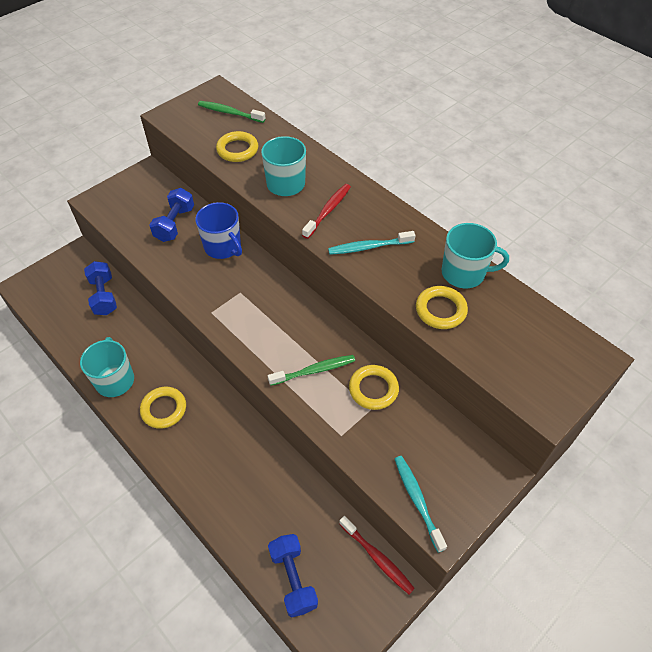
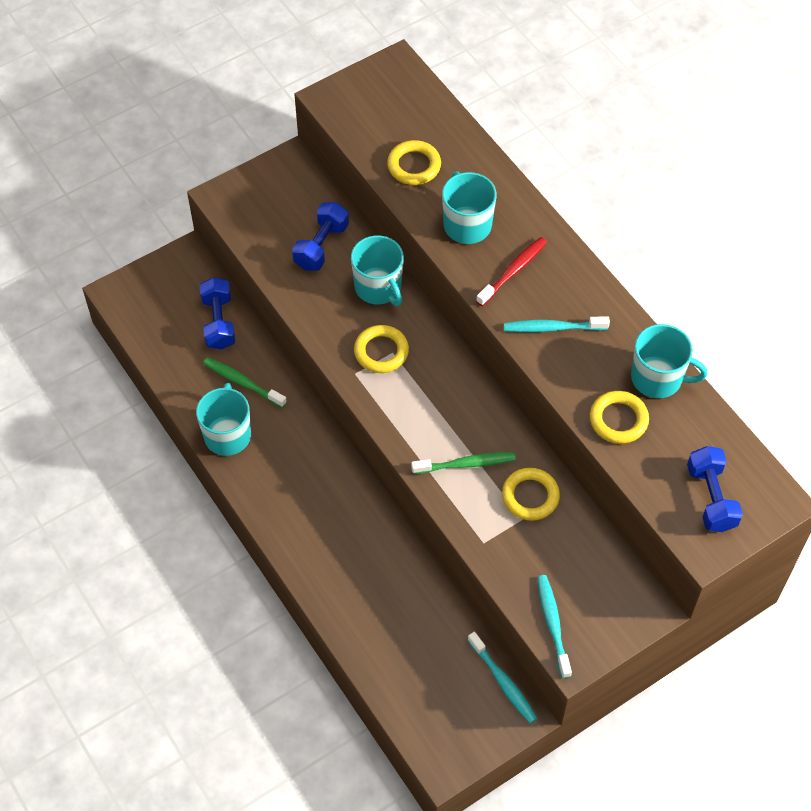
camera: 10 degrees right, 5 degrees up
yellow ring [140,387,186,429] -> yellow ring moved to [354,325,409,373]
blue mug [195,202,242,259] -> turquoise mug [351,236,404,306]
green toothbrush [198,101,266,123] -> green toothbrush moved to [203,357,287,408]
blue dumbbell [268,534,318,618] -> blue dumbbell moved to [687,446,743,532]
red toothbrush [339,516,415,594] -> turquoise toothbrush [468,632,537,723]

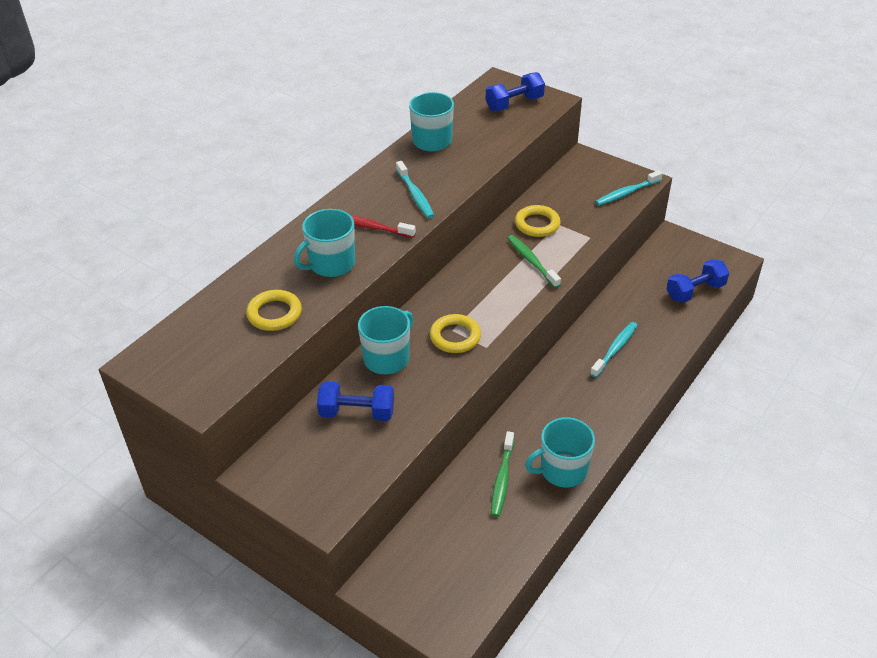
camera: 110 degrees left, 15 degrees down
blue dumbbell [200,277,235,350] -> blue dumbbell moved to [667,259,729,303]
turquoise toothbrush [468,632,537,723] -> turquoise toothbrush moved to [590,322,638,378]
yellow ring [590,391,649,444] -> none

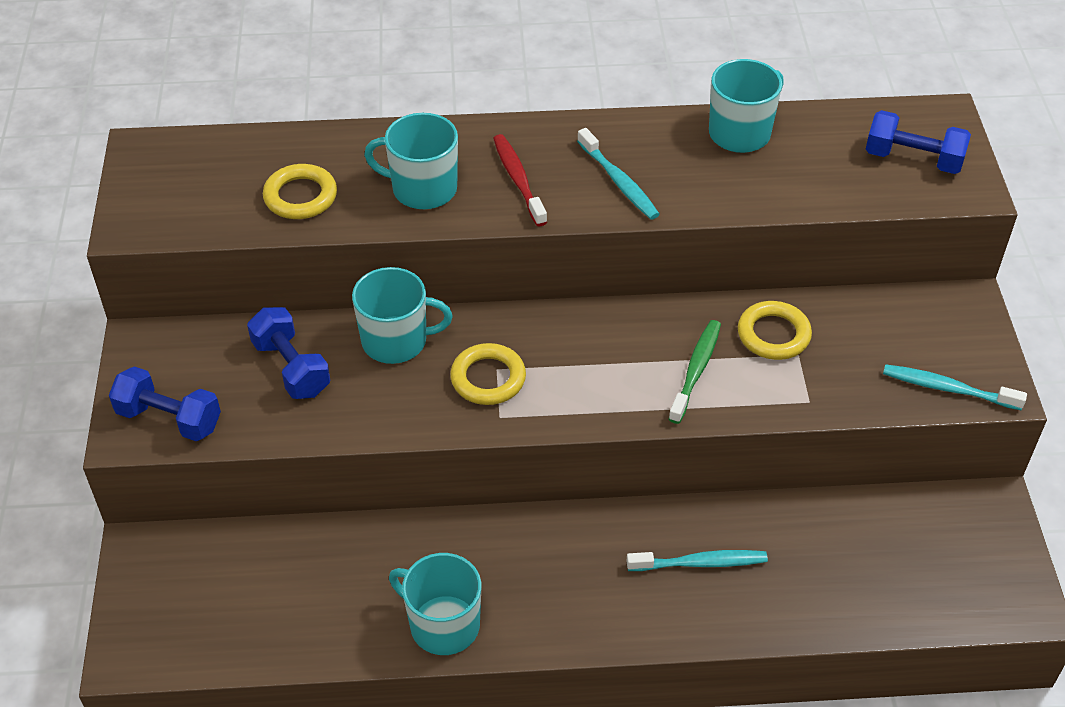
camera: 50 degrees right, 5 degrees up
turquoise toothbrush [396,161,434,219] -> turquoise toothbrush turned 60 degrees counterclockwise [577,128,660,220]
green toothbrush [491,431,514,517] -> none
blue dumbbell [667,259,729,303] -> blue dumbbell moved to [109,366,221,441]

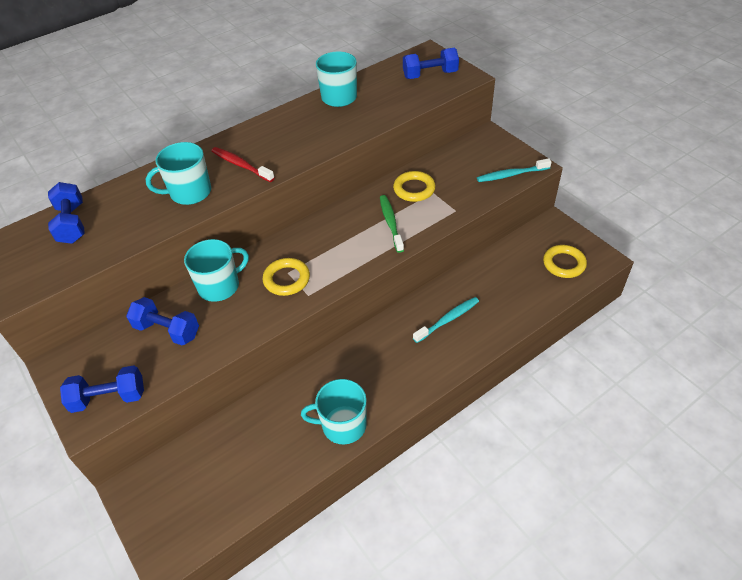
camera: 30 degrees left, 0 degrees up
yellow ring [263,164,337,219] -> yellow ring moved to [543,245,587,278]
turquoise toothbrush [577,128,660,220] -> none
none -> blue dumbbell [48,182,85,244]

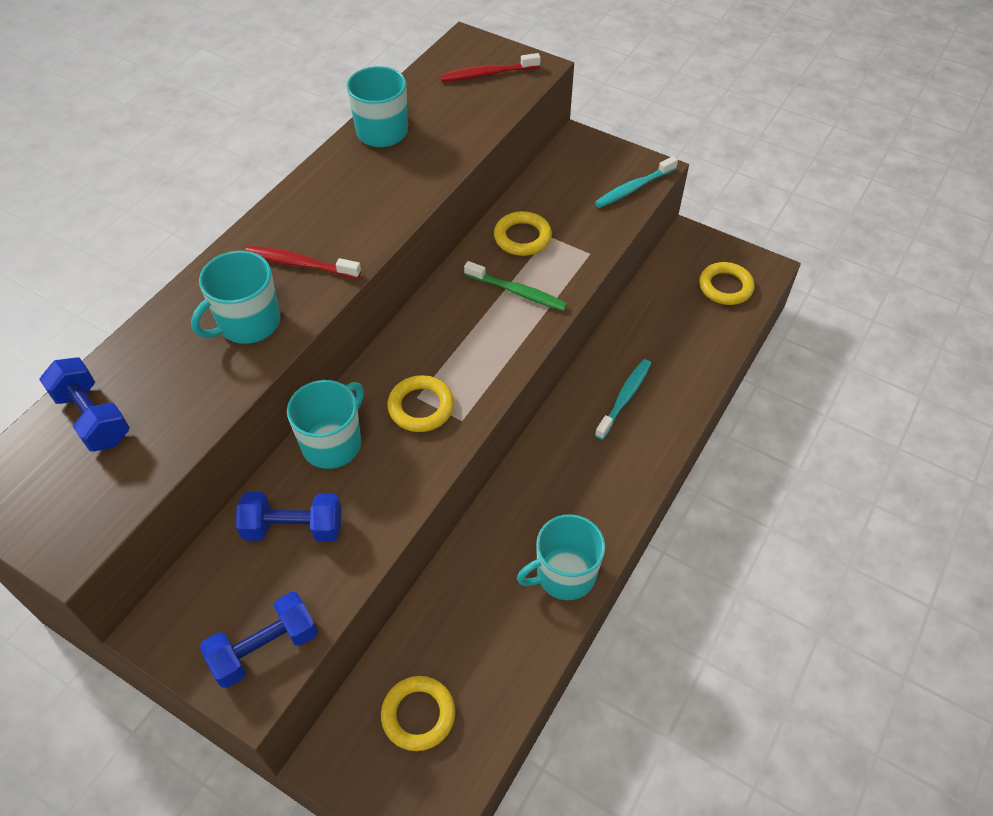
camera: 25 degrees left, 5 degrees up
green toothbrush [380,195,404,253] -> green toothbrush turned 150 degrees clockwise [464,261,567,311]
blue dumbbell [403,48,459,79] -> red toothbrush [440,53,541,82]
none -> yellow ring [381,676,455,751]

